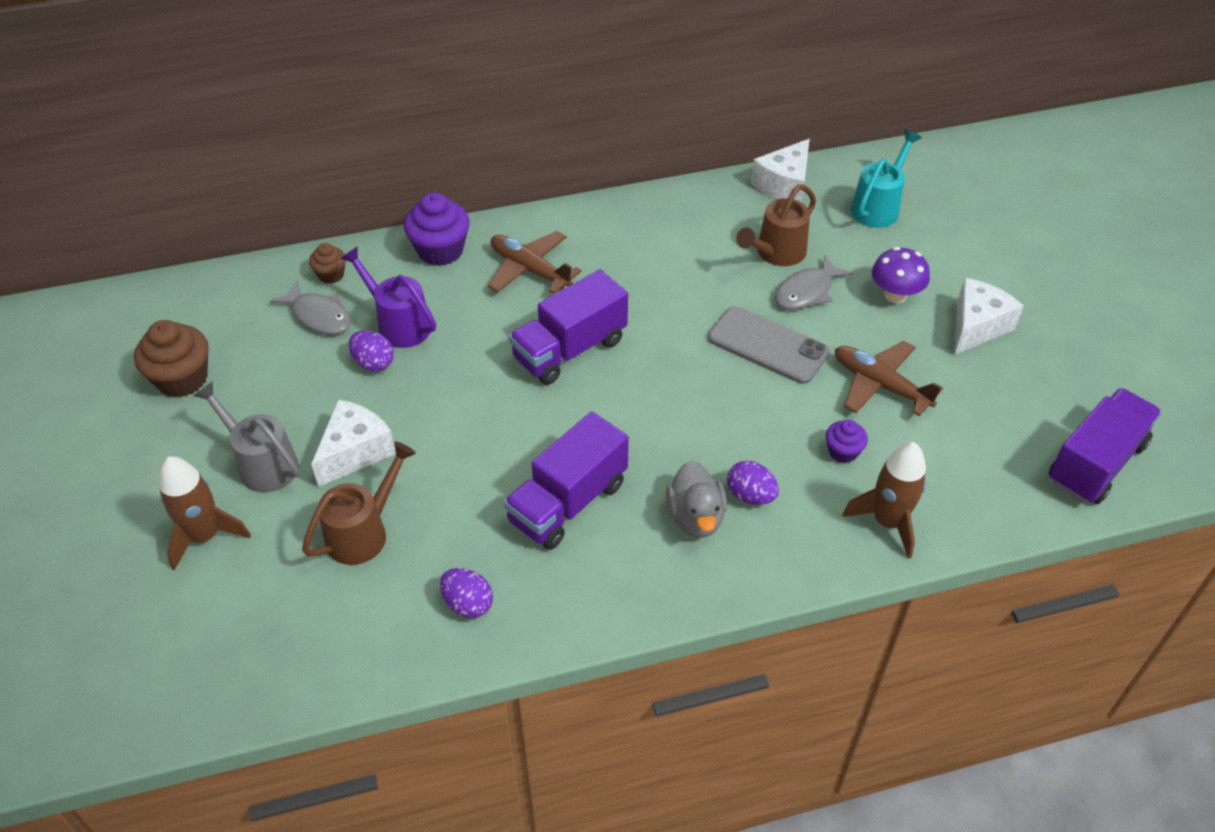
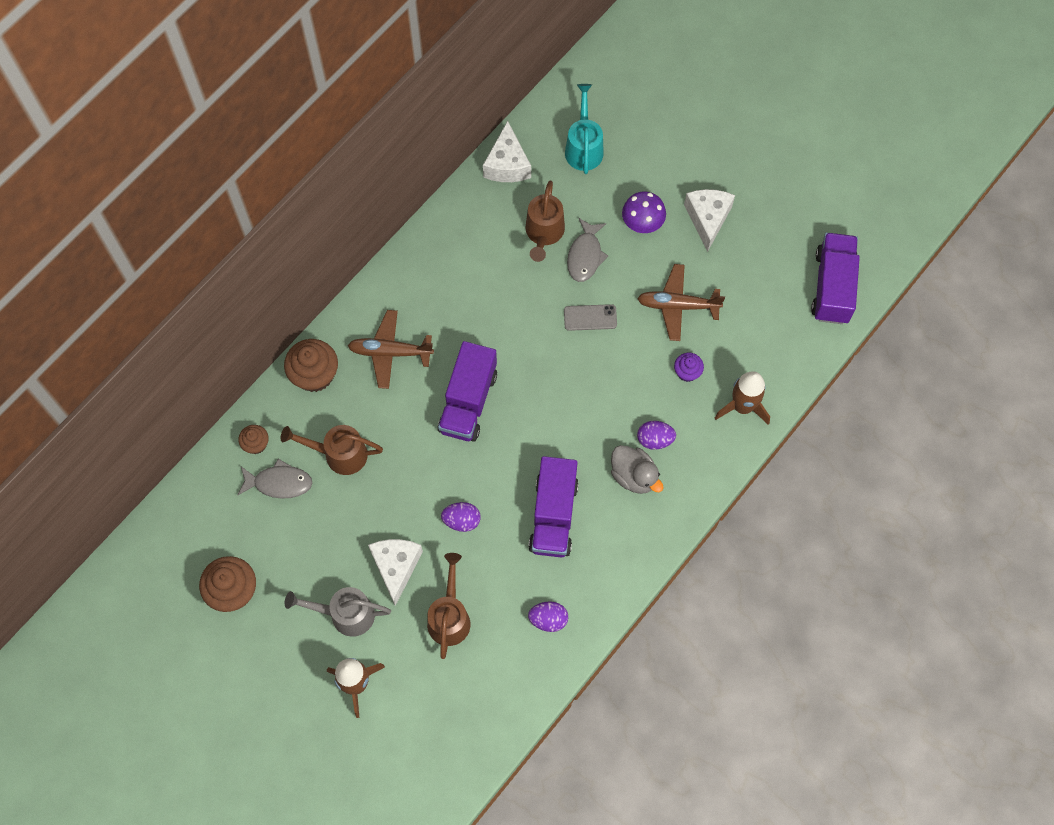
camera: 35 degrees left, 20 degrees up
purple watering can [341,246,436,348] -> brown watering can [281,425,383,475]
purple egg [349,331,394,372] -> purple egg moved to [441,502,481,532]
purple cupcake [404,192,470,266] -> brown cupcake [284,339,338,392]
grey phone [708,306,830,384] -> grey phone [564,304,617,331], size x0.60

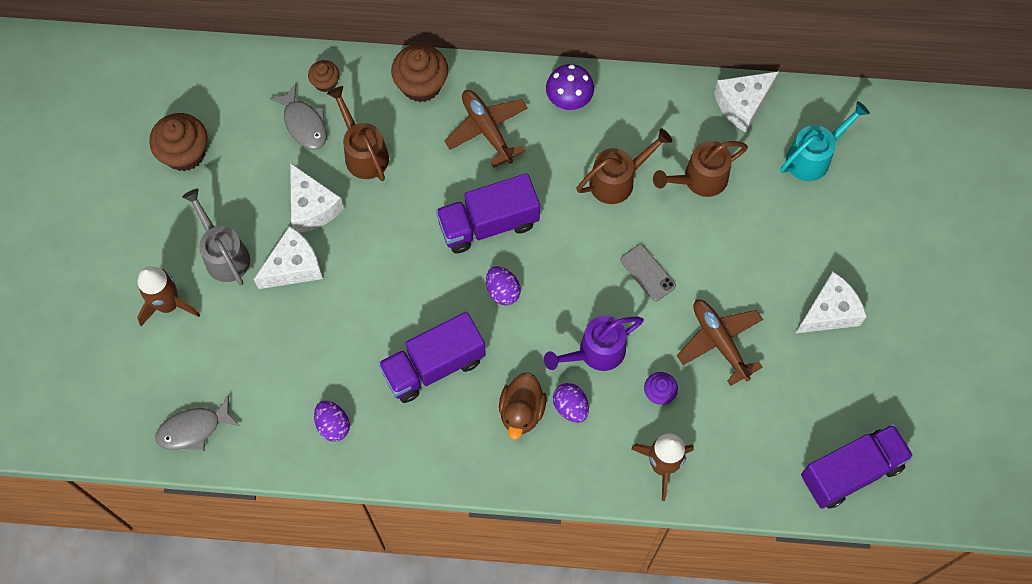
camera: 55 degrees right, 0 degrees up
brown watering can [427,553,470,659] -> brown watering can moved to [576,128,672,204]
purple egg [441,502,481,532] -> purple egg moved to [486,266,521,306]
grey fish [567,218,608,282] -> grey fish moved to [155,396,240,451]
grey duck [611,445,663,494] -> brown duck [499,372,546,440]
purple mushroom [622,191,666,233] -> purple mushroom moved to [546,64,594,110]
none -> white cheese [290,163,344,233]
none -> purple watering can [544,316,644,371]

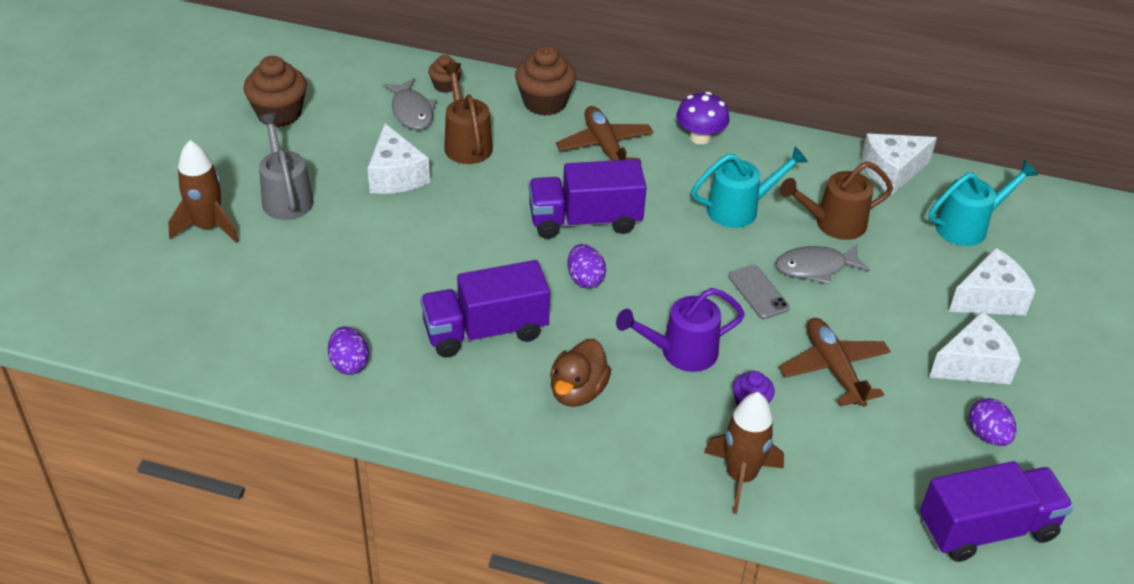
camera: 10 degrees right, 25 degrees down
grey fish [155,396,240,451] -> grey fish moved to [776,244,870,285]
white cheese [254,226,323,289] -> white cheese moved to [949,248,1035,315]
purple egg [553,383,589,423] -> purple egg moved to [969,398,1017,446]
brown watering can [576,128,672,204] -> turquoise watering can [691,146,808,228]

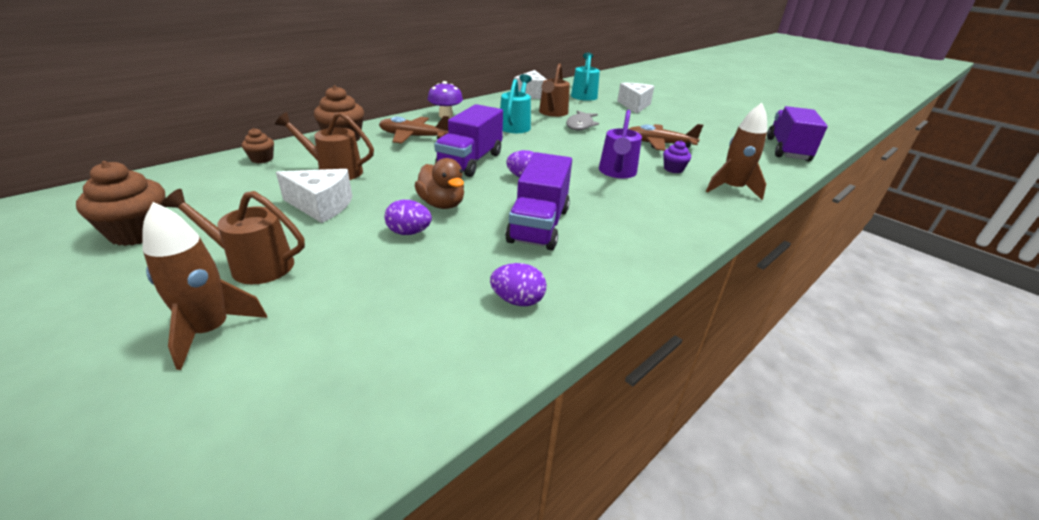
camera: 60 degrees left, 10 degrees down
grey watering can [259,113,314,220] -> brown watering can [162,189,305,284]
grey fish [383,78,437,130] -> none
brown duck [550,339,611,407] -> brown duck moved to [415,158,464,209]
grey phone [728,265,790,319] -> none
white cheese [929,312,1021,384] -> none
purple egg [969,398,1017,446] -> purple egg moved to [385,200,432,235]

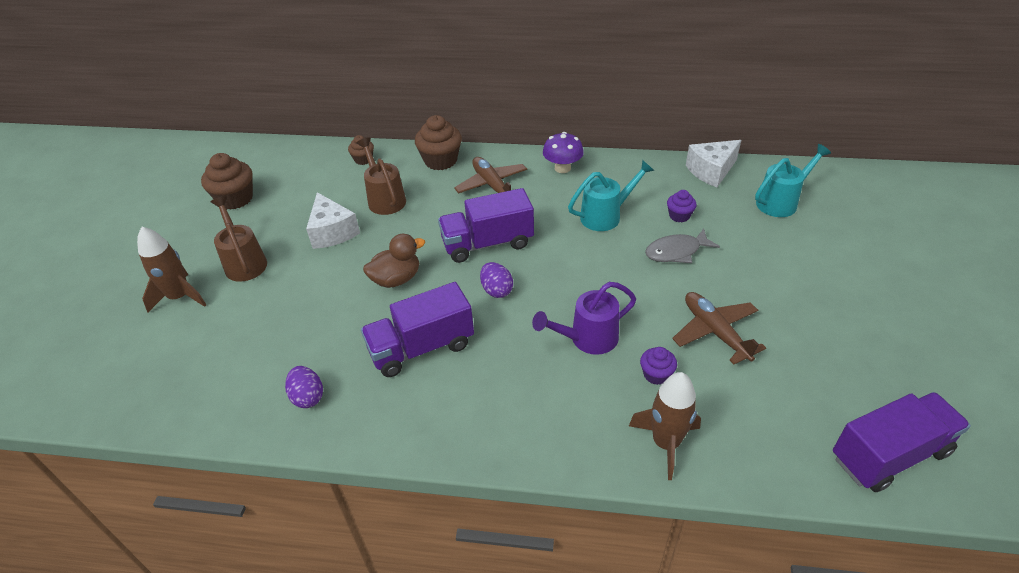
camera: 55 degrees right, 10 degrees up
purple egg [385,200,432,235] -> none
brown duck [415,158,464,209] -> brown duck turned 135 degrees counterclockwise [363,234,425,288]
brown watering can [539,63,570,117] -> purple cupcake [667,190,696,222]
white cheese [617,83,654,114] -> none

